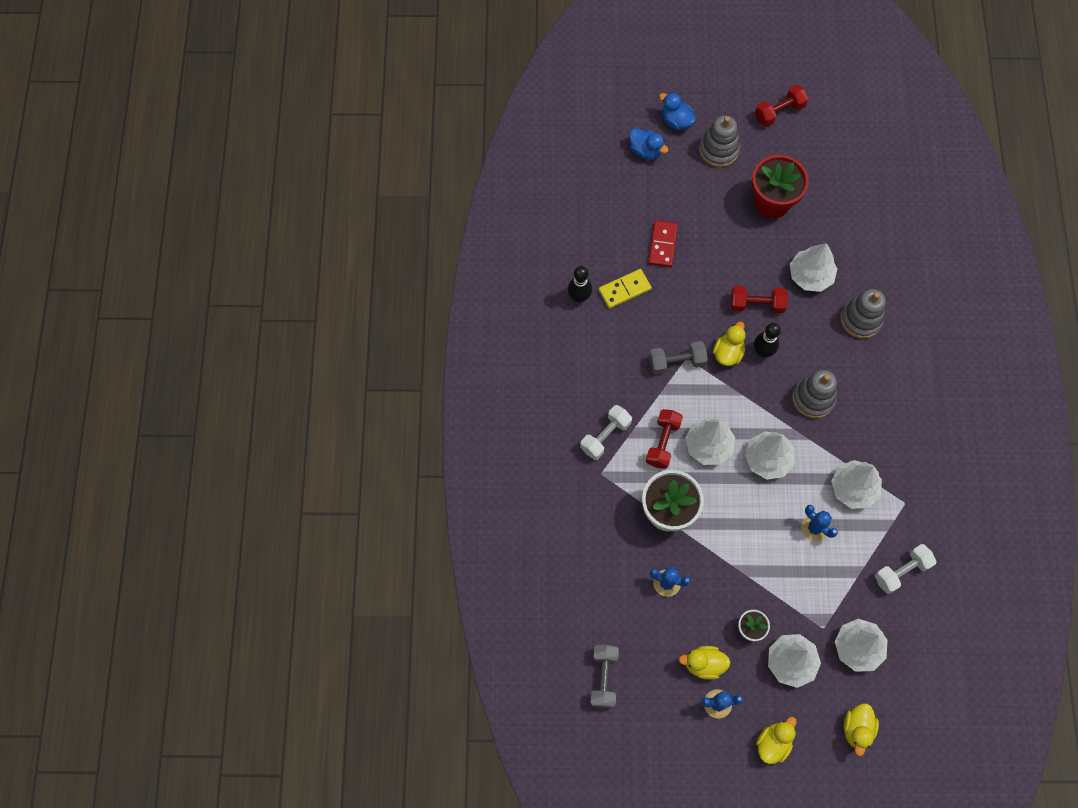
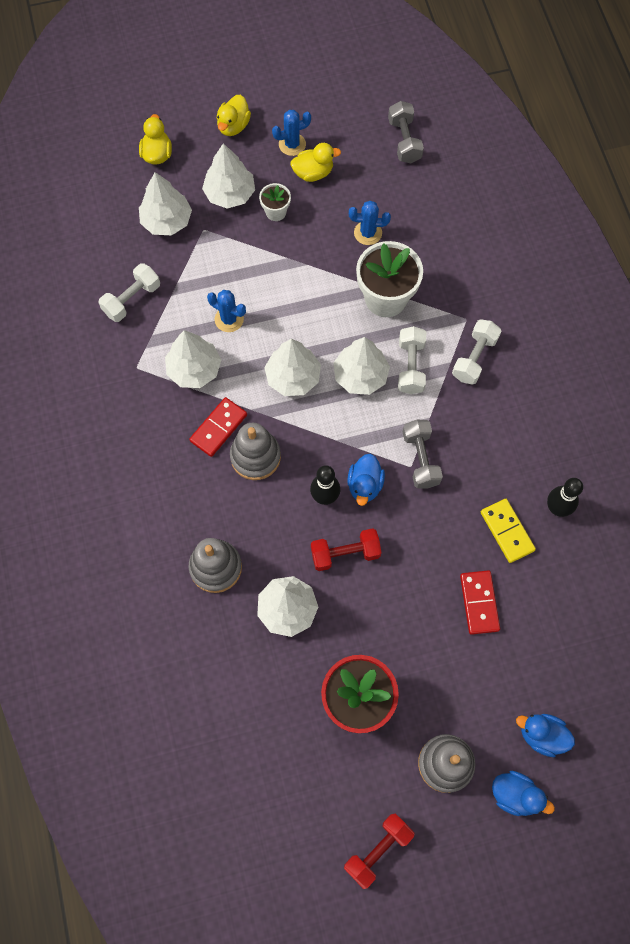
camera: 165 degrees right, 0 degrees up
yellow domino [598,269,652,309] -> yellow domino turned 75 degrees counterclockwise [481,499,536,563]
red dumbbell [646,409,683,469] -> white dumbbell [398,326,426,394]
grey dumbbell [649,341,708,374] -> grey dumbbell turned 75 degrees counterclockwise [403,420,443,488]
yellow duck [713,321,746,366] -> blue duck [347,454,385,506]
none -> red domino [189,397,247,457]

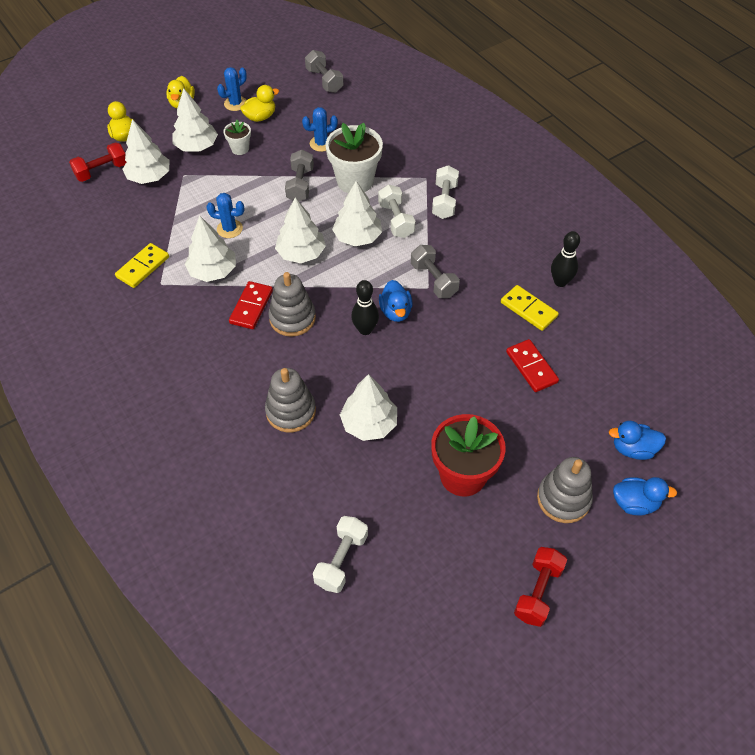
camera: 20 degrees left, 15 degrees down
white dumbbell [98,263,160,322] -> white dumbbell moved to [313,516,368,593]
red dumbbell [311,528,382,571] -> red dumbbell moved to [69,142,126,182]
none -> yellow domino [115,243,169,288]
none -> grey dumbbell [285,150,314,201]

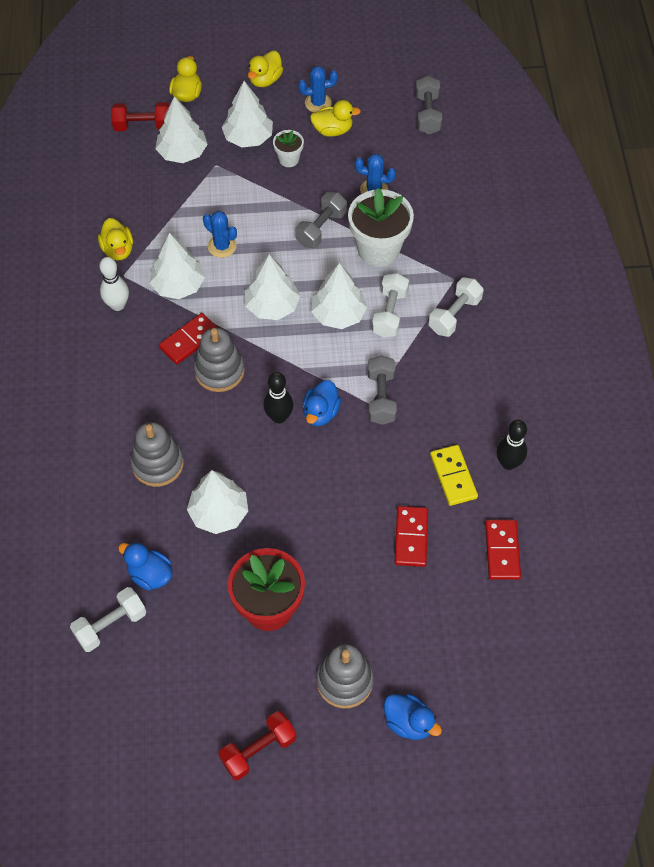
camera: 30 degrees right, 5 degrees up
yellow domino [115,243,169,288] -> yellow duck [98,218,133,261]
blue duck [609,421,666,460] -> blue duck moved to [118,542,172,590]
none -> white bowling pin [99,257,129,311]
none -> red domino [485,520,521,580]

